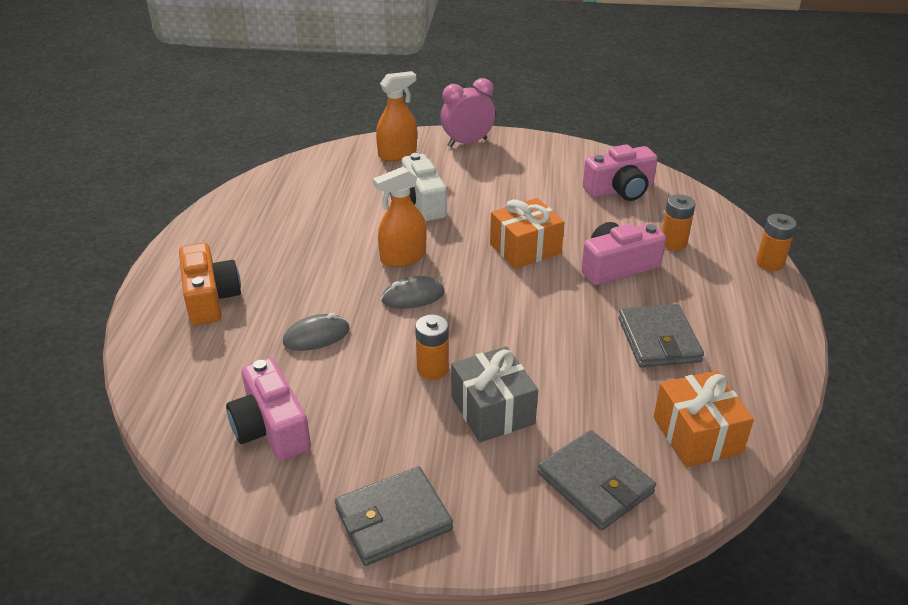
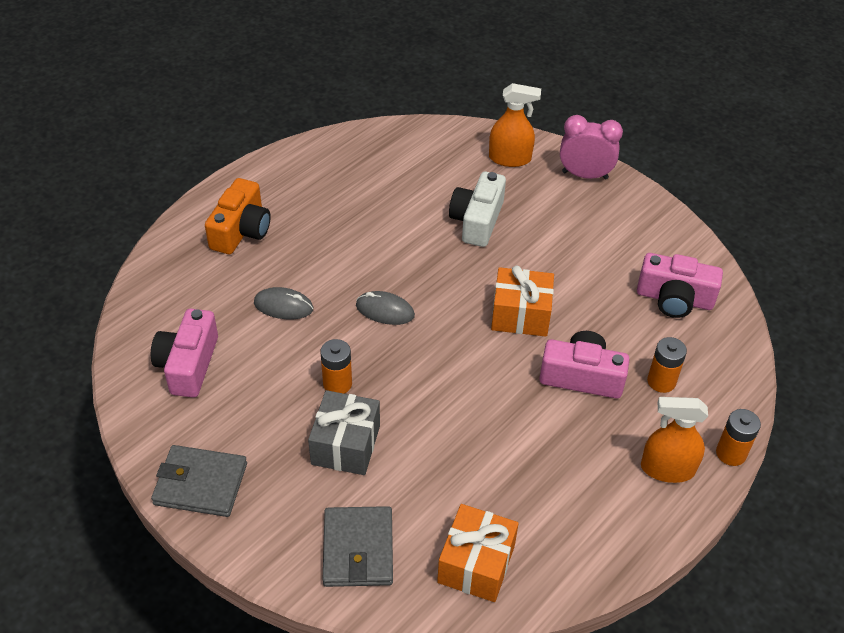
camera: 35 degrees right, 10 degrees up
orange spray bottle [373,167,426,267] -> orange spray bottle moved to [641,397,708,483]
grey wallet [618,304,704,368] -> none

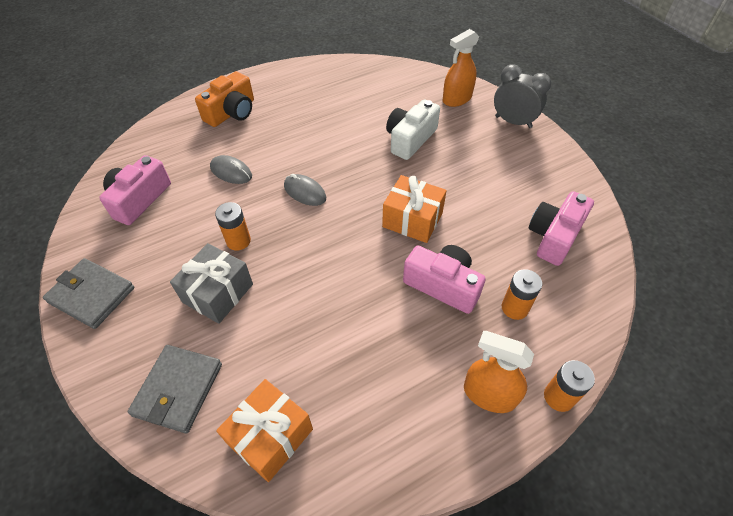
camera: 20 degrees right, 5 degrees up
orange spray bottle [489,83,541,167] -> orange spray bottle turned 120 degrees clockwise [443,29,479,107]
pink clock [560,115,623,180] -> grey clock [494,64,551,128]
pink camera [637,253,723,318] -> pink camera turned 90 degrees clockwise [529,191,594,266]

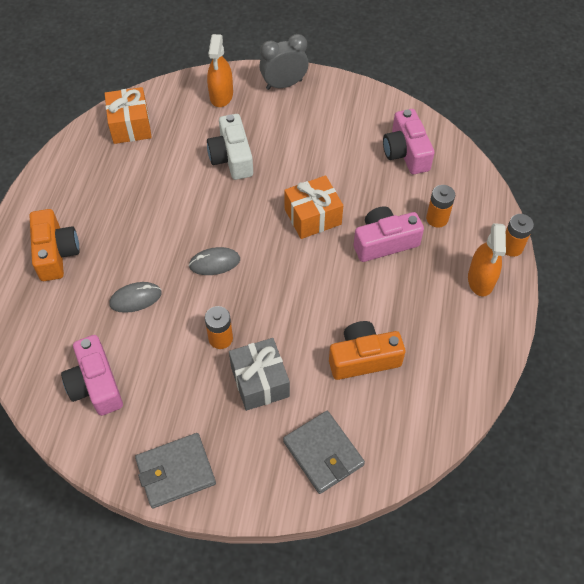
camera: 50 degrees left, 5 degrees up
orange gift [216,379,313,482] -> orange gift moved to [105,87,152,144]
orange spray bottle [464,331,534,413] -> orange spray bottle turned 60 degrees counterclockwise [468,223,506,296]
none -> orange camera [329,321,405,380]

